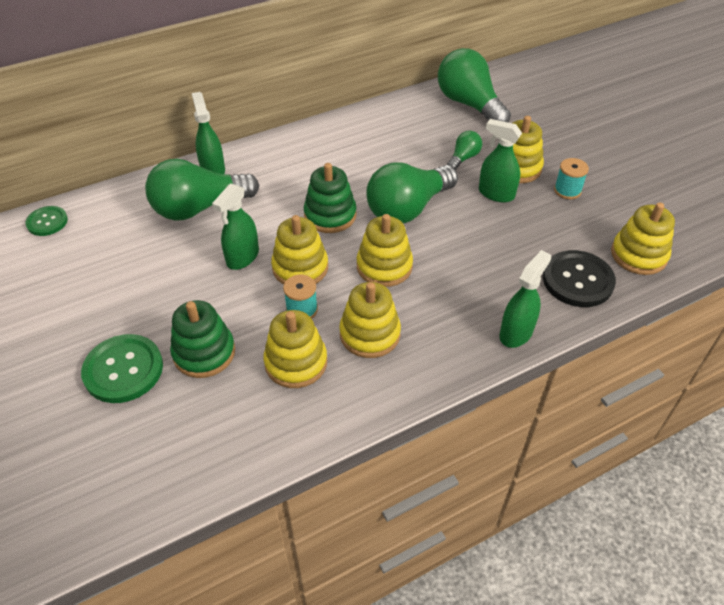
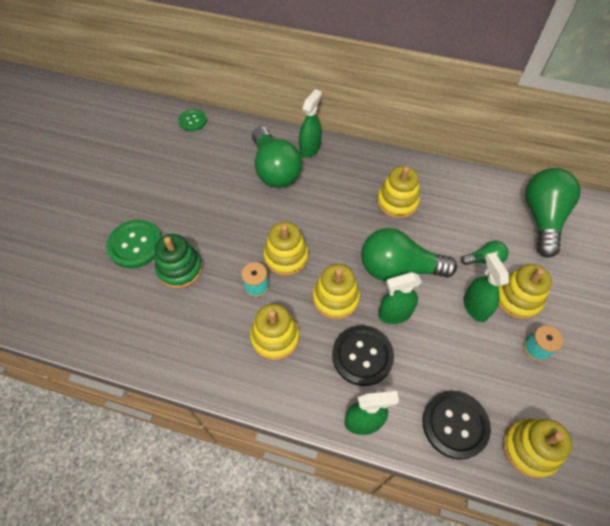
camera: 45 degrees right, 10 degrees up
green light bulb [145,159,259,220] -> green light bulb turned 135 degrees counterclockwise [252,127,302,188]
green spray bottle [212,183,259,270] -> green spray bottle moved to [378,272,422,324]
yellow stacking toy [263,310,327,388] -> yellow stacking toy moved to [377,166,420,219]
green stacking toy [304,163,357,233] -> none
none -> black button [332,325,394,386]

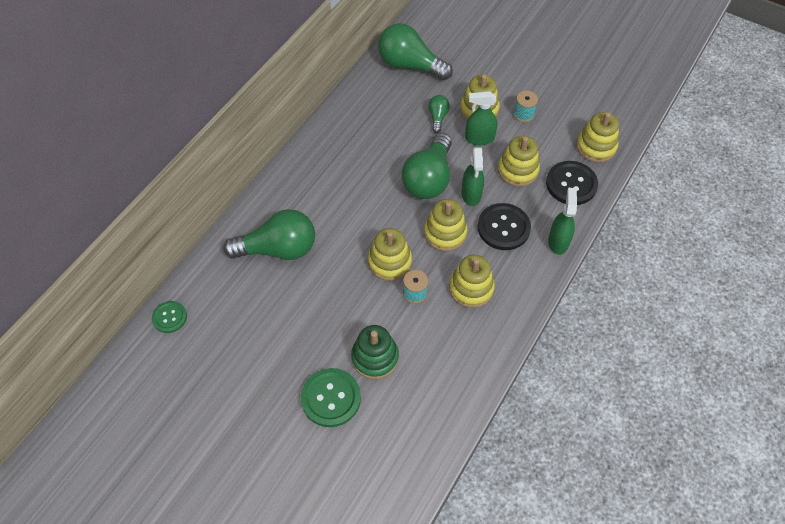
camera: 75 degrees left, 0 degrees up
green spray bottle [299,89,322,158] -> none
yellow stacking toy [377,166,420,219] -> yellow stacking toy moved to [498,136,540,187]

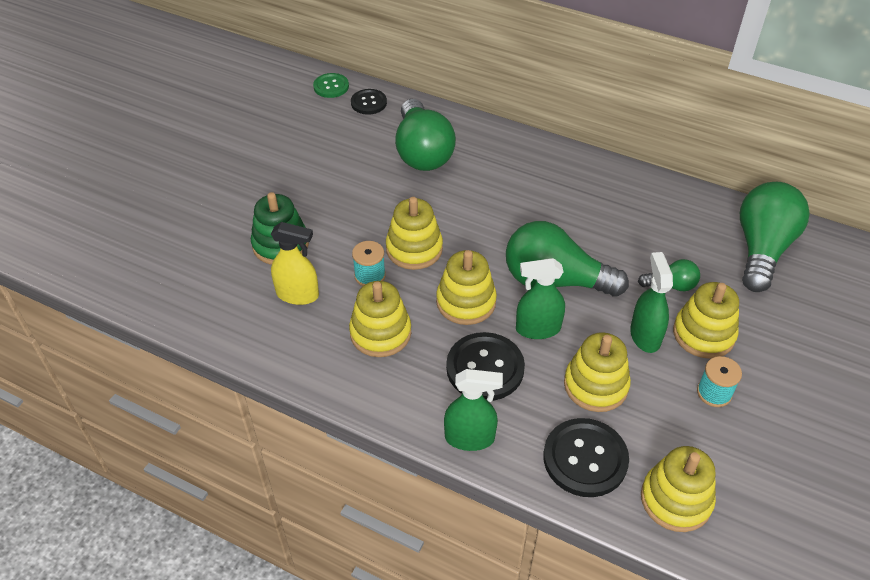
camera: 85 degrees right, 10 degrees down
green button [301,368,361,427] -> none
none -> yellow spray bottle [271,222,319,305]
none -> black button [351,89,387,115]

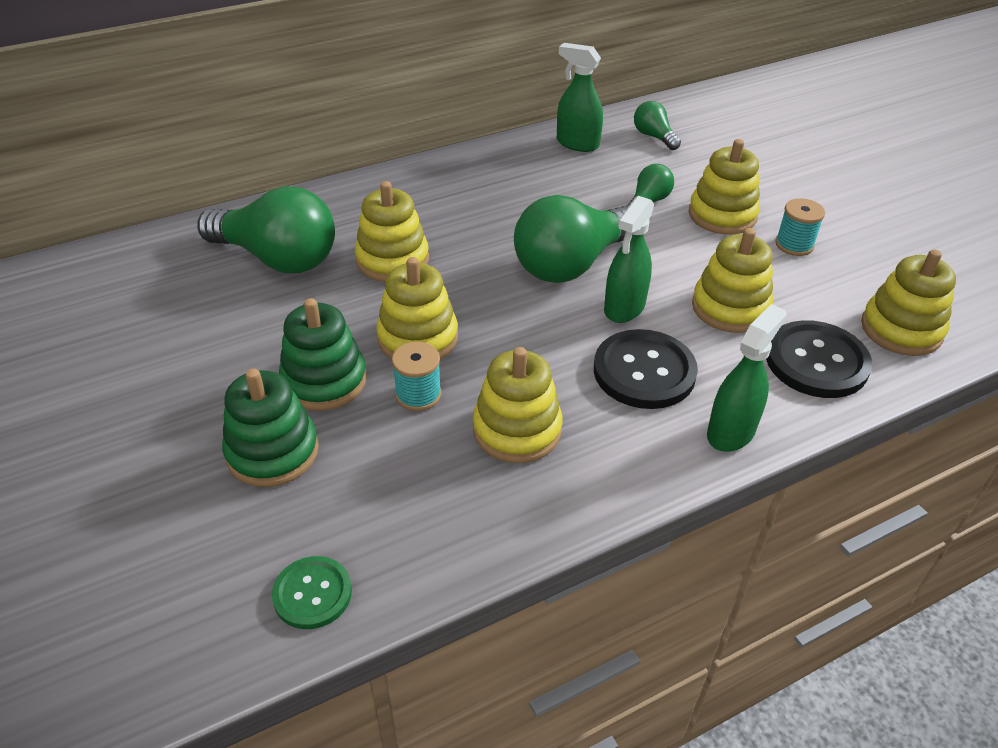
camera: 55 degrees left, 5 degrees down
yellow spray bottle [271,222,319,305] -> none
green button [313,73,349,98] -> green button moved to [272,556,352,629]
black button [351,89,387,115] -> none
yellow stacking toy [436,250,497,325] -> yellow stacking toy moved to [355,181,429,282]
green spray bottle [630,252,673,353] -> green spray bottle moved to [557,43,603,152]
green light bulb [740,182,810,292] -> green light bulb [634,101,681,150], size x0.48
none -> green stacking toy [279,298,367,411]

